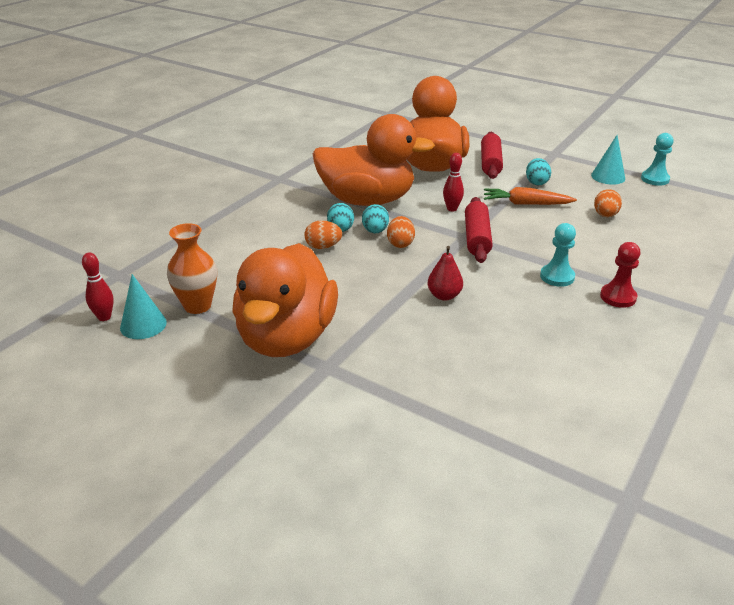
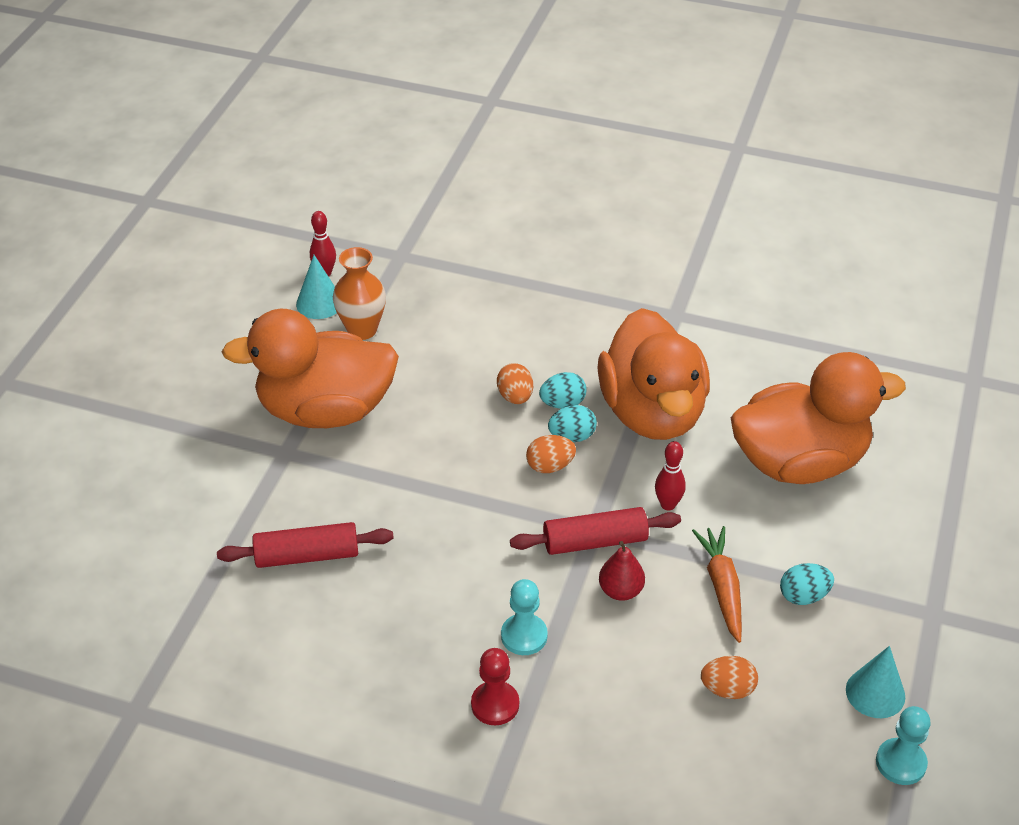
camera: 75 degrees right, 10 degrees up
red pear [428,246,463,301] -> red pear moved to [599,541,645,601]
red rolling pin [481,132,503,179] -> red rolling pin moved to [217,522,394,568]

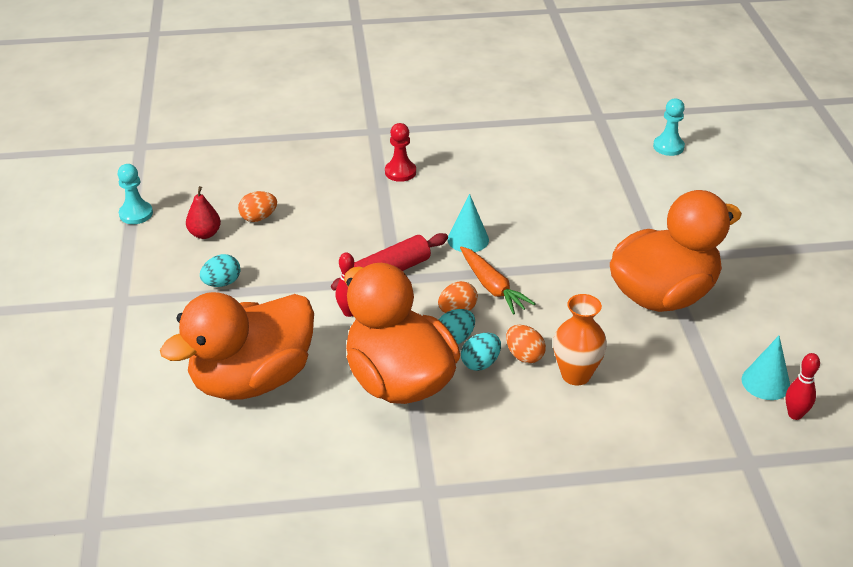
camera: 155 degrees right, 5 degrees down
red rolling pin [217,522,394,568] -> none
orange vase [333,247,386,340] -> orange vase moved to [553,294,607,386]
turquoise pawn [501,579,548,655] -> turquoise pawn moved to [653,99,685,156]
red pear [599,541,645,601] -> red pear moved to [186,186,221,239]
orange carrot [692,526,742,643] -> orange carrot moved to [460,246,536,315]
turquoise cone [846,646,905,718] -> turquoise cone moved to [448,194,489,252]

